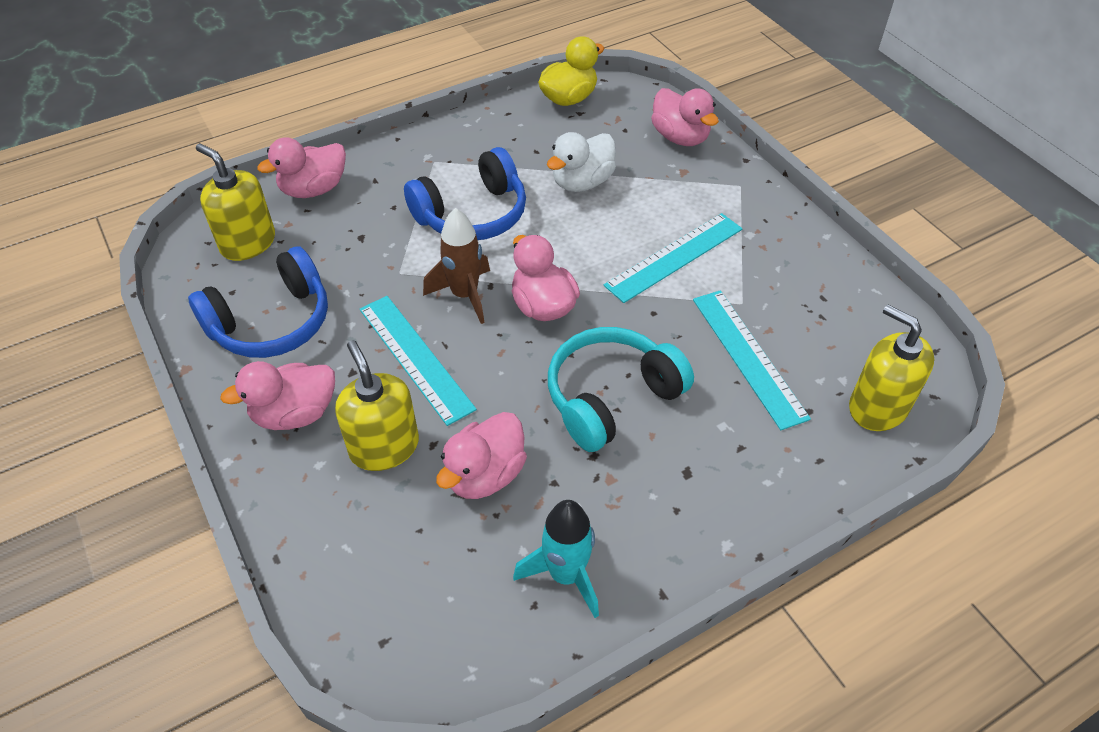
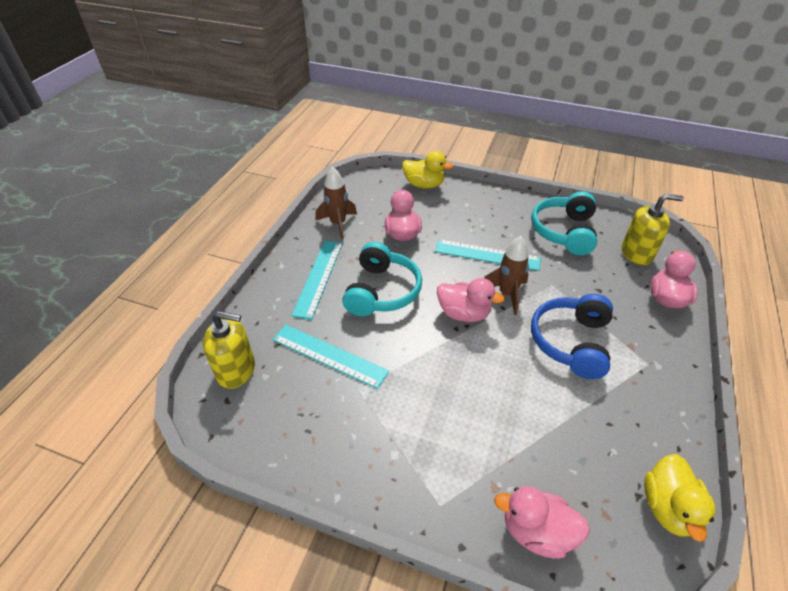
camera: 140 degrees right, 5 degrees down
blue headphones [188,247,328,358] -> turquoise headphones [531,191,597,255]
pink duck [220,361,335,430] -> none
yellow soap dispenser [335,340,419,471] -> none
turquoise rocket [513,500,599,618] -> brown rocket [315,167,357,240]
white duck [547,132,616,192] -> none
turquoise ruler [604,213,743,303] -> turquoise ruler moved to [291,241,342,319]
none -> yellow duck [402,151,453,189]

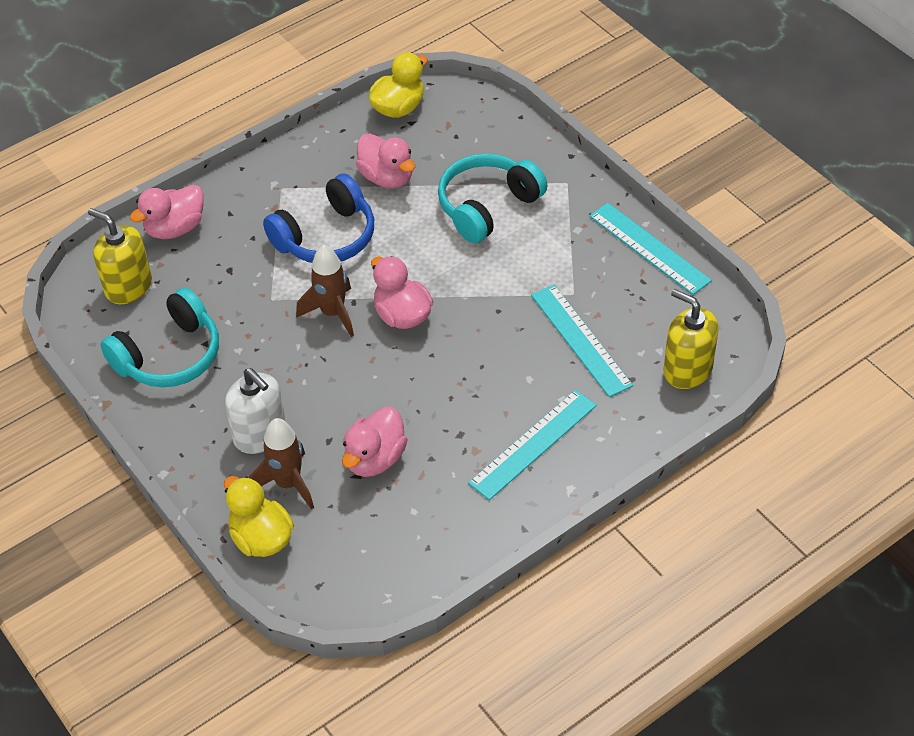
camera: 145 degrees left, 5 degrees up
brown rocket [315,167,357,240] -> brown rocket moved to [249,418,314,510]
turquoise headphones [342,242,422,316] -> turquoise headphones moved to [438,153,548,243]
turquoise ruler [435,239,541,271] -> turquoise ruler moved to [589,203,712,295]
pink duck [494,486,590,559] -> pink duck moved to [356,133,415,188]
none -> white soap dispenser [225,368,286,454]

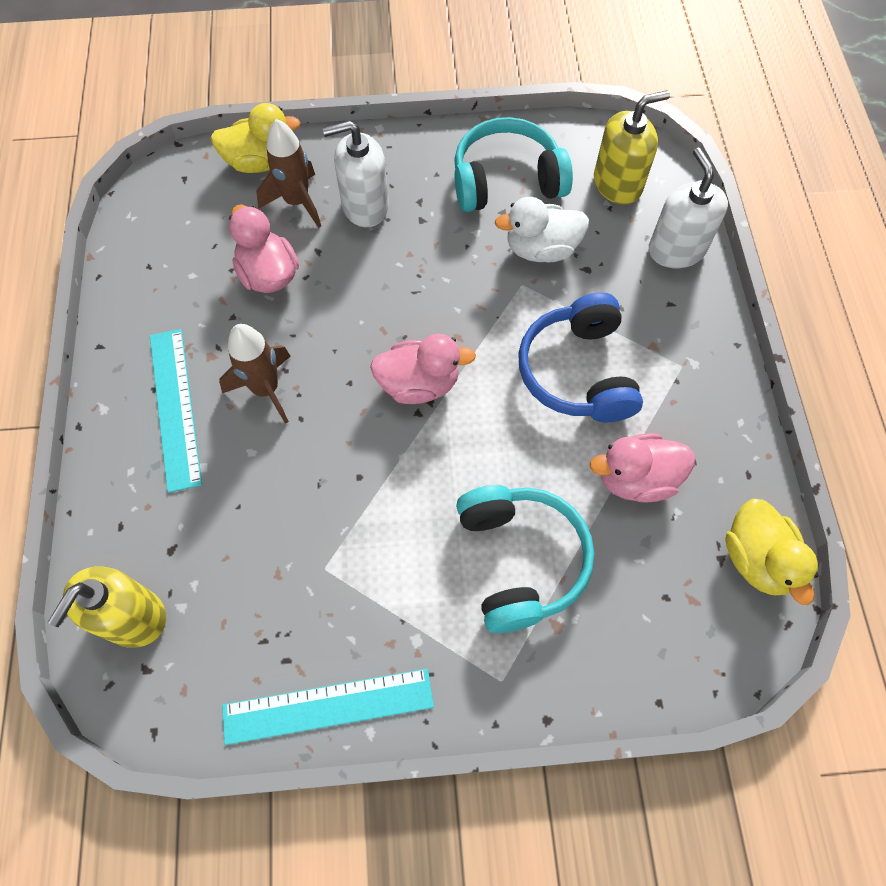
camera: 120 degrees right, 15 degrees up
turquoise headphones [101,287,219,387] -> turquoise headphones turned 90 degrees clockwise [454,117,573,212]
pink duck [130,185,204,239] -> white soap dispenser [649,148,728,268]
brown rocket [296,245,354,337] -> brown rocket moved to [219,324,291,424]
turquoise ruler [531,285,633,397] -> none
yellow soap dispenser [663,289,719,389] -> yellow soap dispenser turned 135 degrees clockwise [48,566,166,648]
none -> white duck [495,197,589,262]

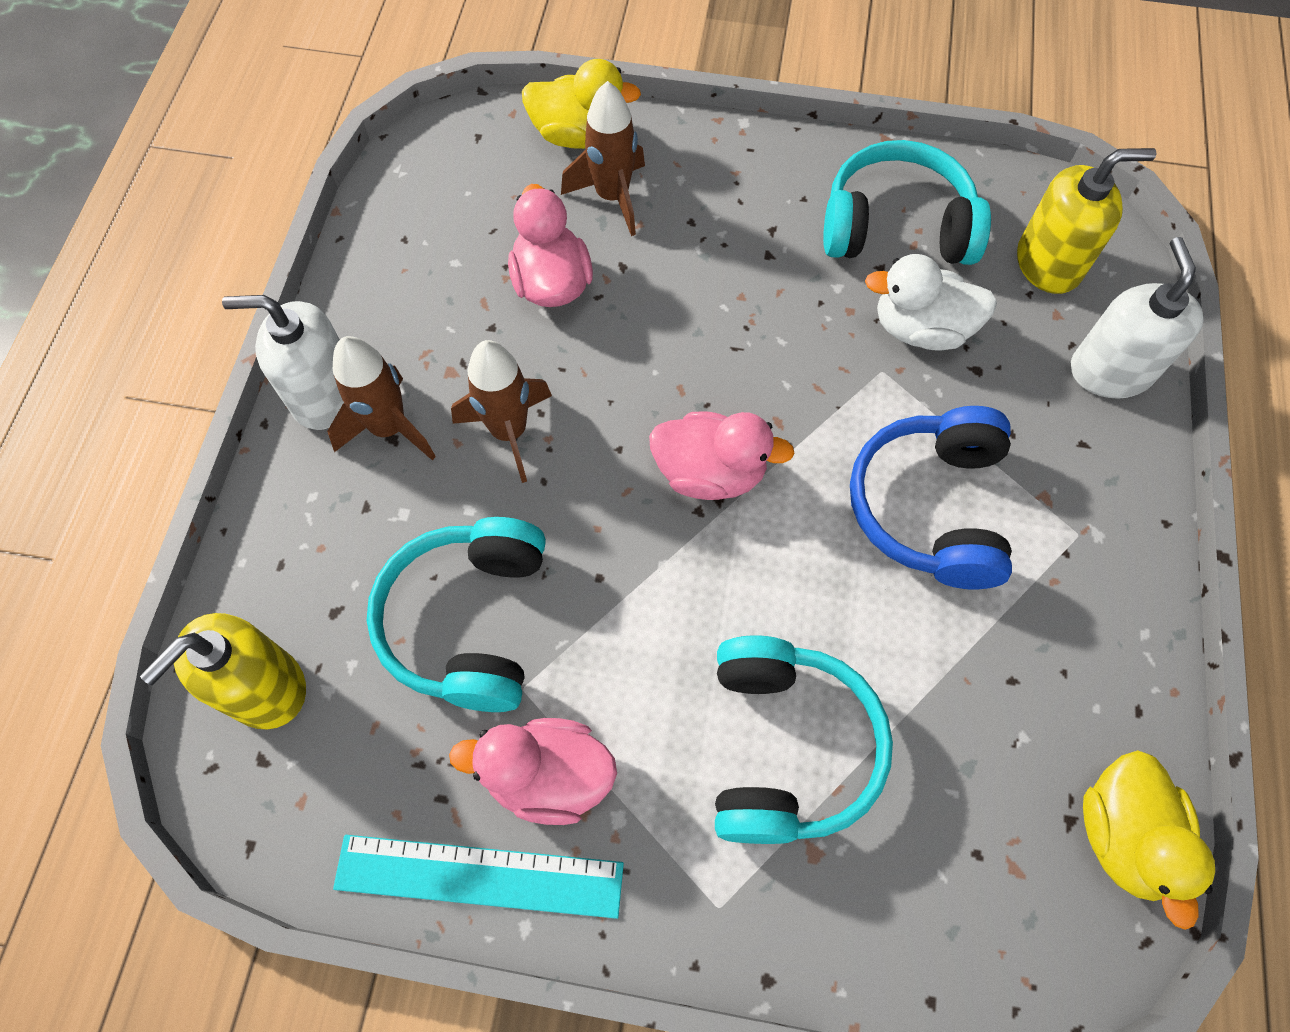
camera: 15 degrees right, 0 degrees up
turquoise ruler [150,329,202,493] -> brown rocket [327,336,436,460]
white soap dispenser [323,121,389,227] -> white soap dispenser moved to [222,295,344,430]
pink duck [590,433,695,503] -> pink duck moved to [449,718,617,825]
none -> turquoise headphones [367,517,546,712]

